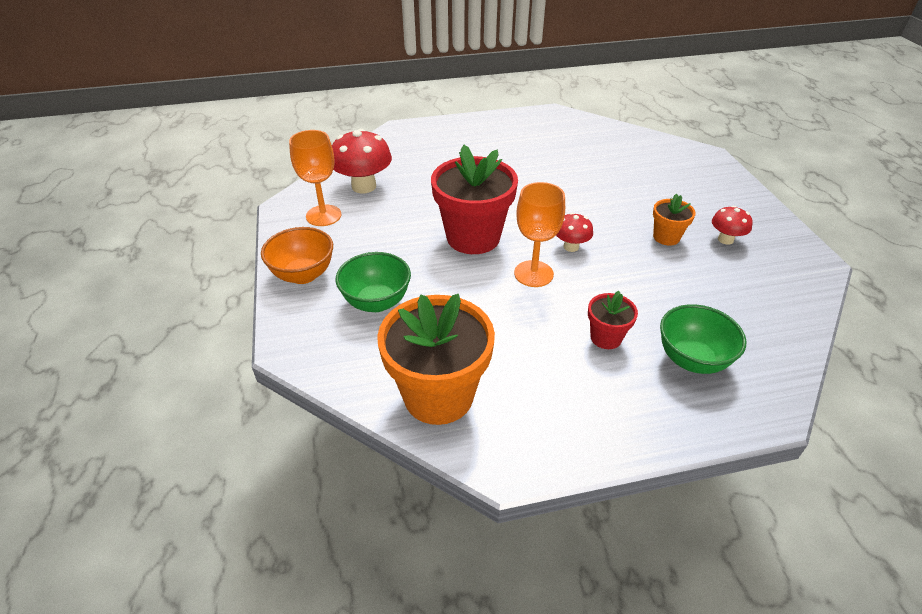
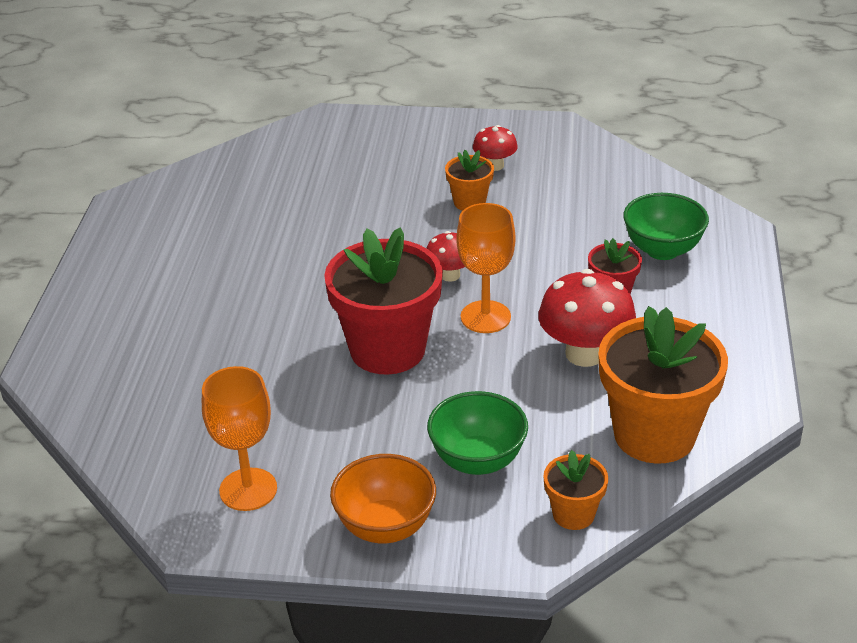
camera: 70 degrees left, 5 degrees down
red mushroom [332,129,392,193] -> red mushroom moved to [538,269,636,367]
none -> orange flower pot [544,450,608,530]

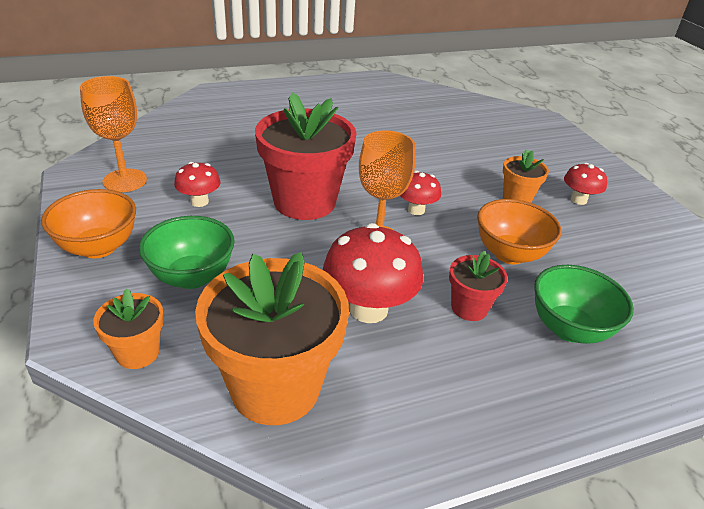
camera: 60 degrees right, 0 degrees up
none -> red mushroom [174,162,221,207]
none -> orange bowl [477,199,562,265]

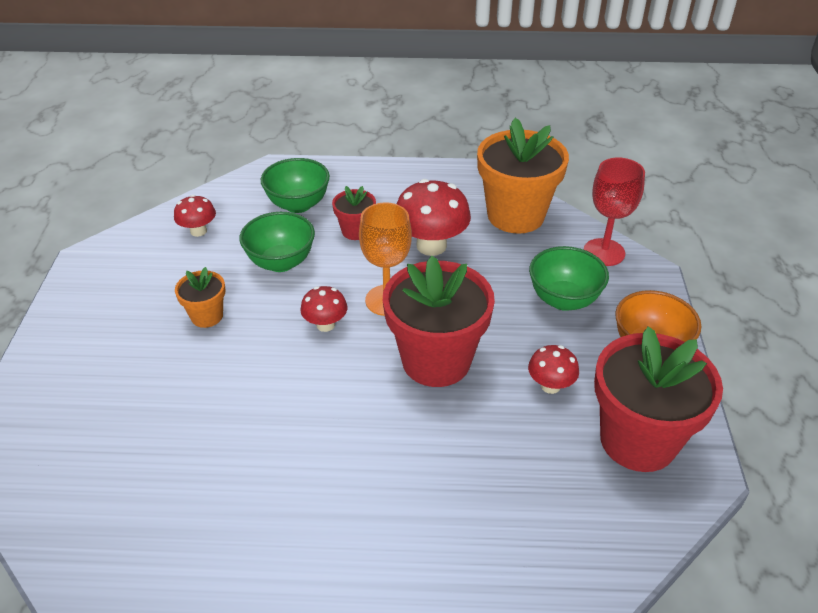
camera: 155 degrees left, 5 degrees up
orange goblet [80,76,147,192] -> red flower pot [594,326,723,472]
orange flower pot [93,288,164,369] -> red goblet [584,158,645,266]
orange bowl [477,199,562,265] -> green bowl [239,212,315,272]
red mushroom [564,163,607,205] -> red mushroom moved to [174,195,216,237]

